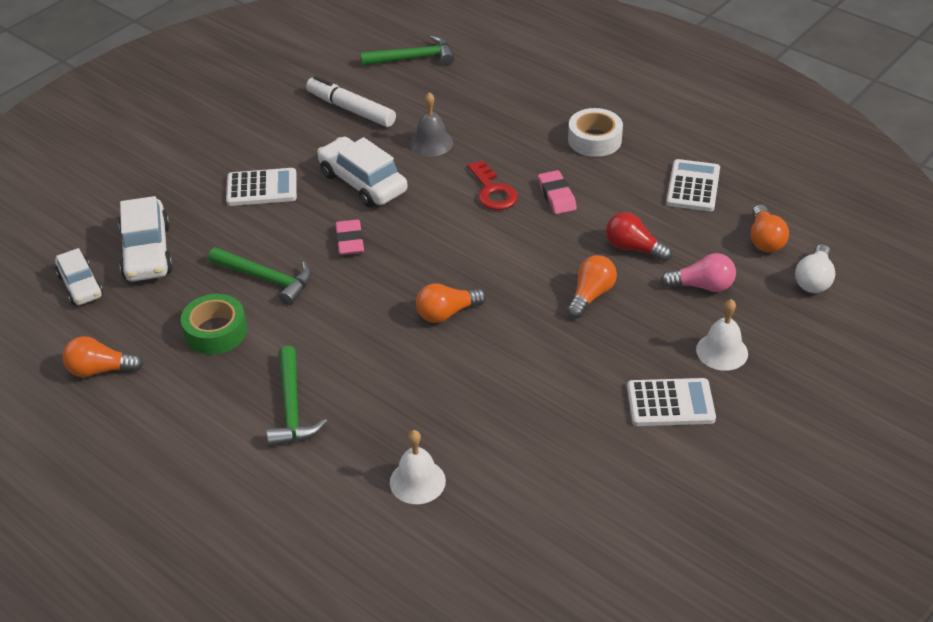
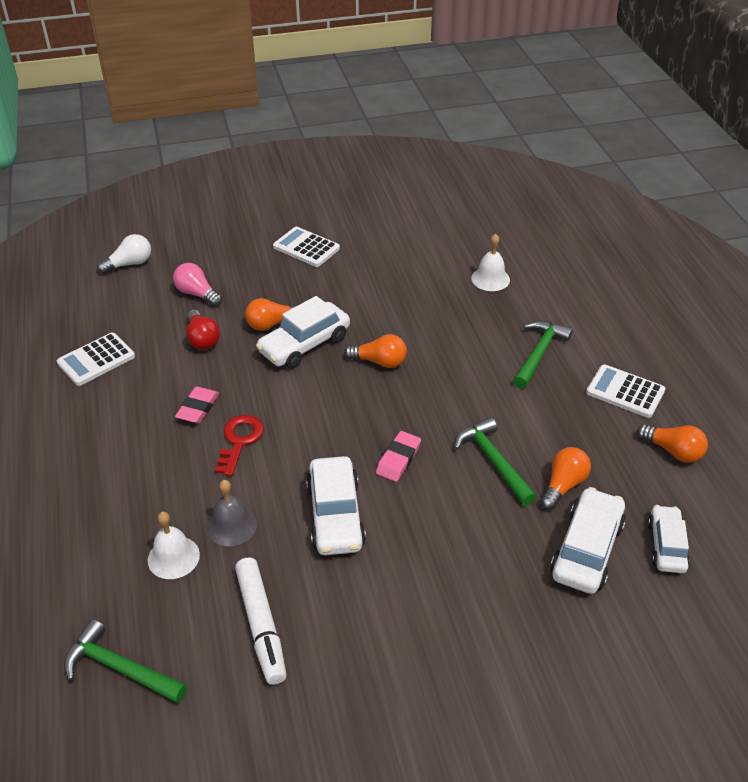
camera: 145 degrees left, 0 degrees up
green tape [181,294,247,355] -> none
white calculator [226,168,297,206] -> white calculator moved to [586,364,665,418]
white tape [568,108,623,157] -> none
white bell [696,299,748,371] -> white bell moved to [148,511,200,579]
orange light bulb [751,204,789,252] -> orange light bulb moved to [540,447,591,510]
none -> white car [256,296,350,369]

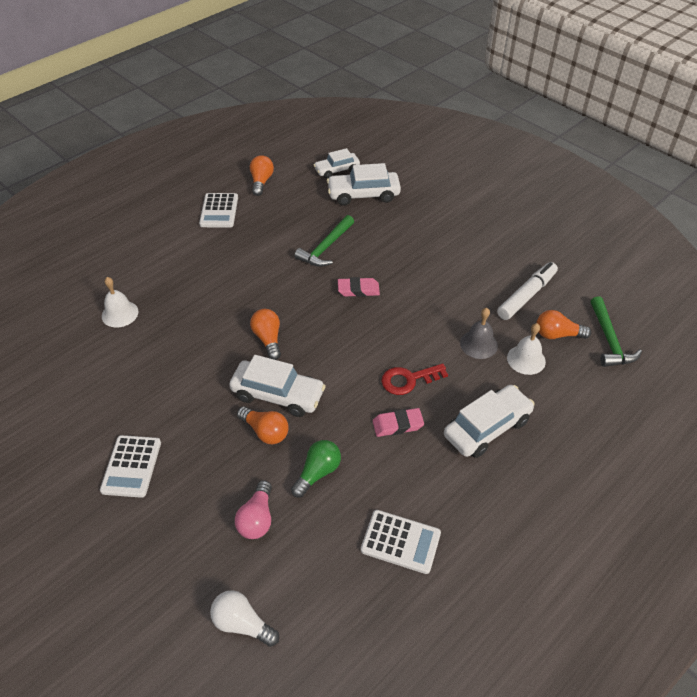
camera: 120 degrees left, 5 degrees up
red light bulb [186,310,220,350] -> green light bulb [291,440,341,498]
white car [306,456,366,555] -> white car moved to [444,385,535,458]
green hammer [513,321,573,389] -> none
orange light bulb [540,447,591,510] -> orange light bulb moved to [536,310,591,339]

